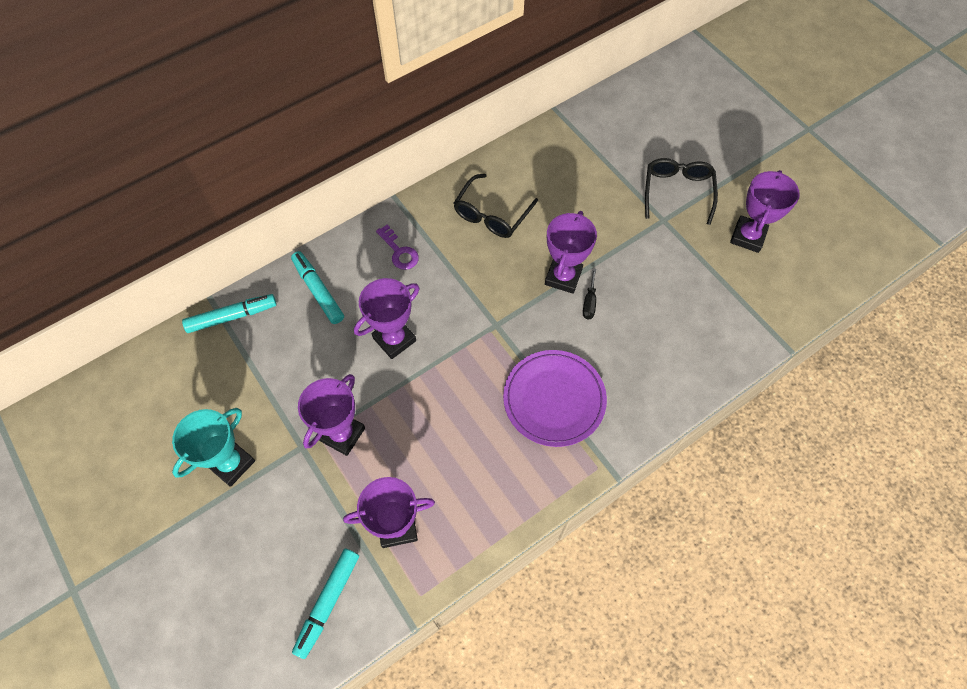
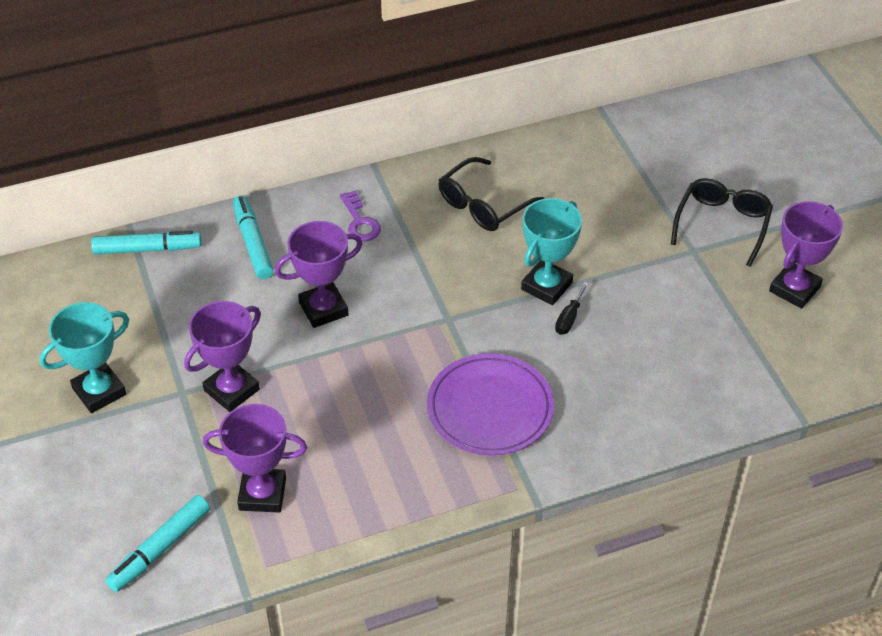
camera: 15 degrees right, 15 degrees down
purple trophy [545,211,597,294] -> turquoise trophy [521,198,582,305]

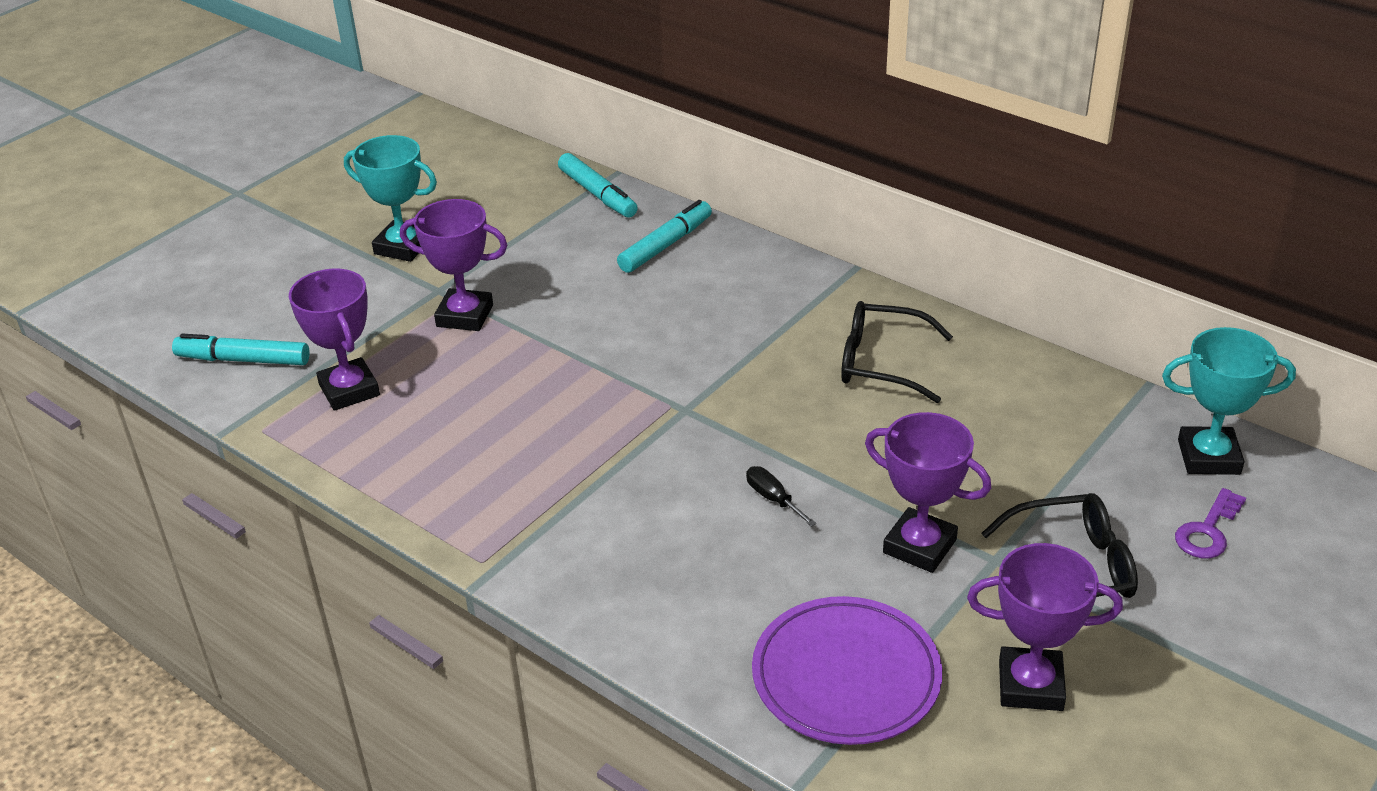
camera: 60 degrees right, 10 degrees down
purple trophy [275,221,363,328] -> purple trophy moved to [865,412,991,573]
purple key [340,191,381,241] -> purple key moved to [1175,488,1246,558]
purple plate [427,353,554,456] -> purple plate moved to [752,596,942,745]
turquoise trophy [521,198,582,305] -> turquoise trophy moved to [1162,327,1296,475]
black screwdriver [555,282,589,335] -> black screwdriver turned 60 degrees clockwise [746,466,817,527]

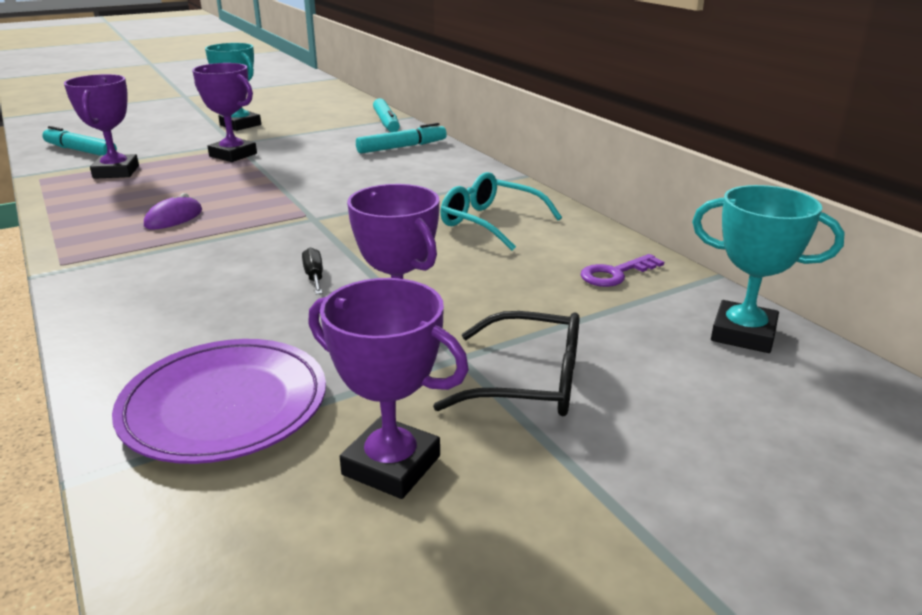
camera: 20 degrees right, 10 degrees down
black glasses [841,301,953,403] -> turquoise glasses [440,172,562,251]
purple key [1175,488,1246,558] -> purple key moved to [581,254,664,287]
none -> purple mouse [144,193,202,229]

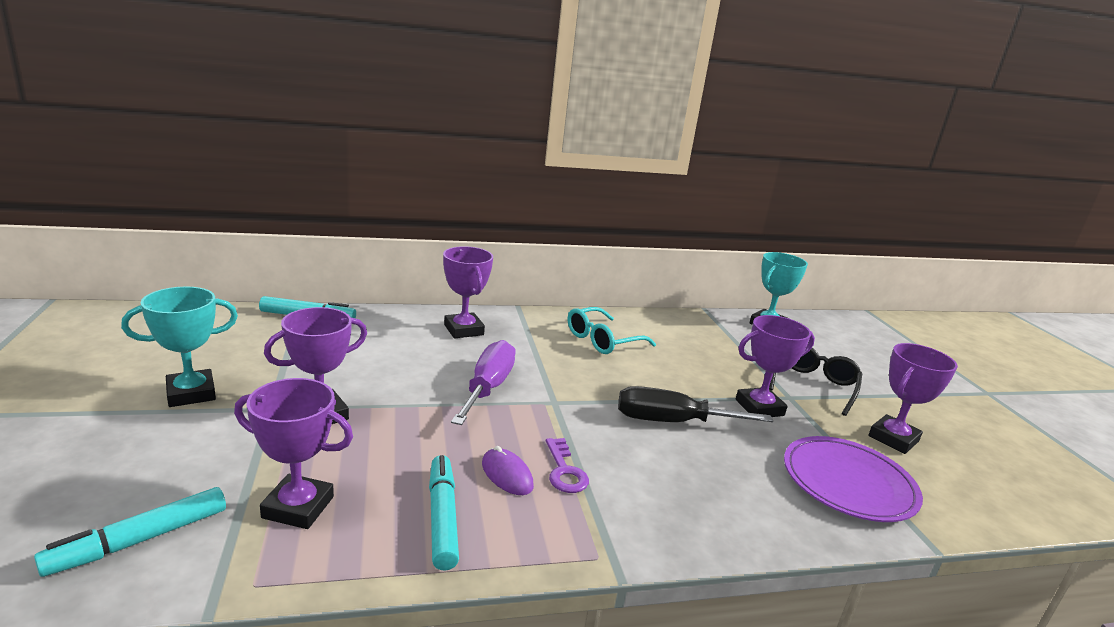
camera: 75 degrees left, 5 degrees down
black screwdriver [302,248,323,295] -> black screwdriver [618,386,773,422], size x2.17
turquoise marker [356,123,447,154] -> turquoise marker moved to [429,455,459,571]
purple key [581,254,664,287] -> purple key moved to [546,438,589,493]
none -> purple trophy [443,246,493,339]
none -> purple screwdriver [451,340,516,425]

